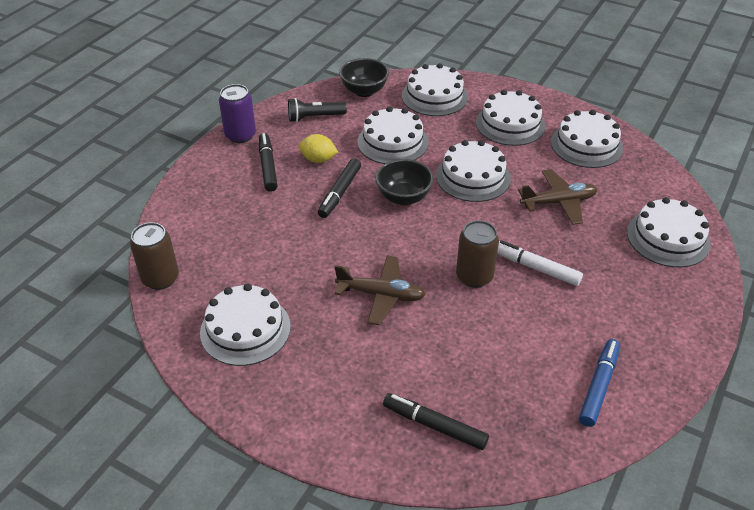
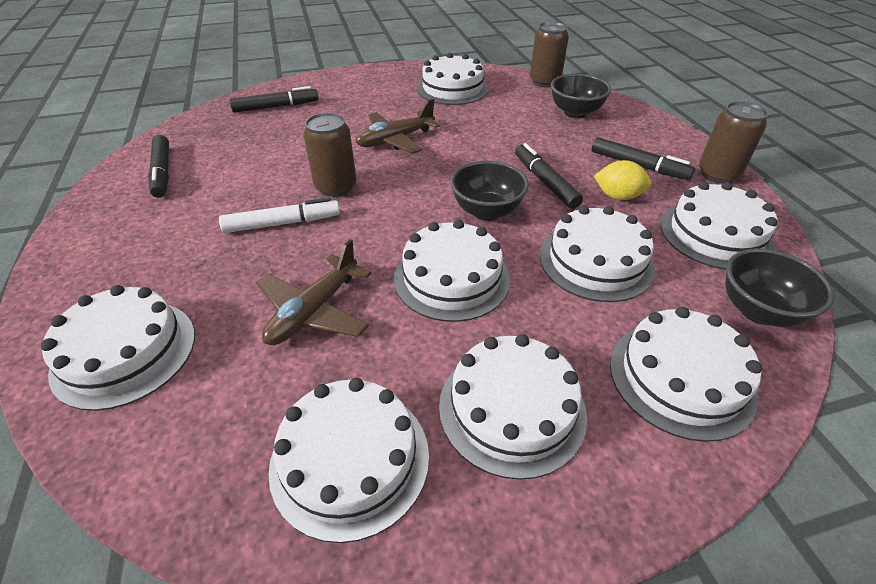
camera: 135 degrees right, 0 degrees up
purple can [219,84,256,143] -> brown can [699,101,768,183]
black flashlight [288,98,347,122] -> white cake [661,182,778,270]
yellow lemon [299,134,338,163] -> yellow lemon turned 45 degrees clockwise [594,160,652,200]
blue marker [579,339,620,427] -> black marker [148,135,169,198]
none -> black bowl [551,74,612,118]

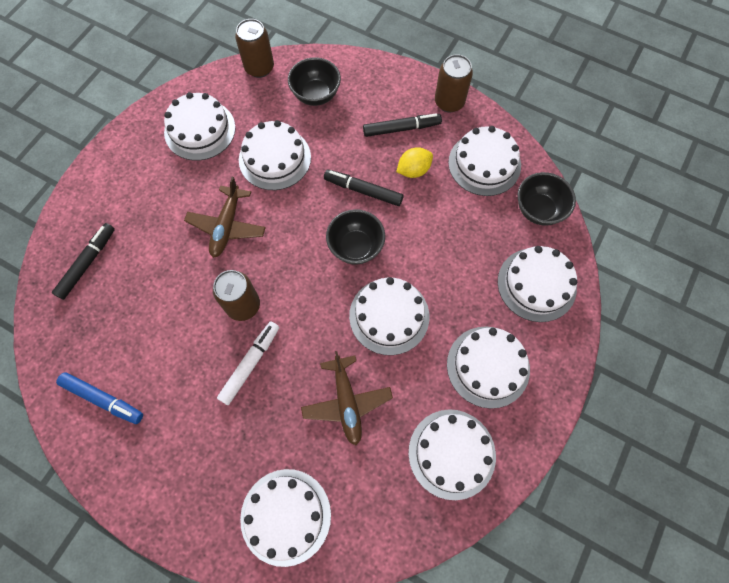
camera: 45 degrees left, 25 degrees up
black marker [148,135,169,198] -> blue marker [56,372,143,424]
white cake [540,206,655,302] -> white cake moved to [239,120,311,190]

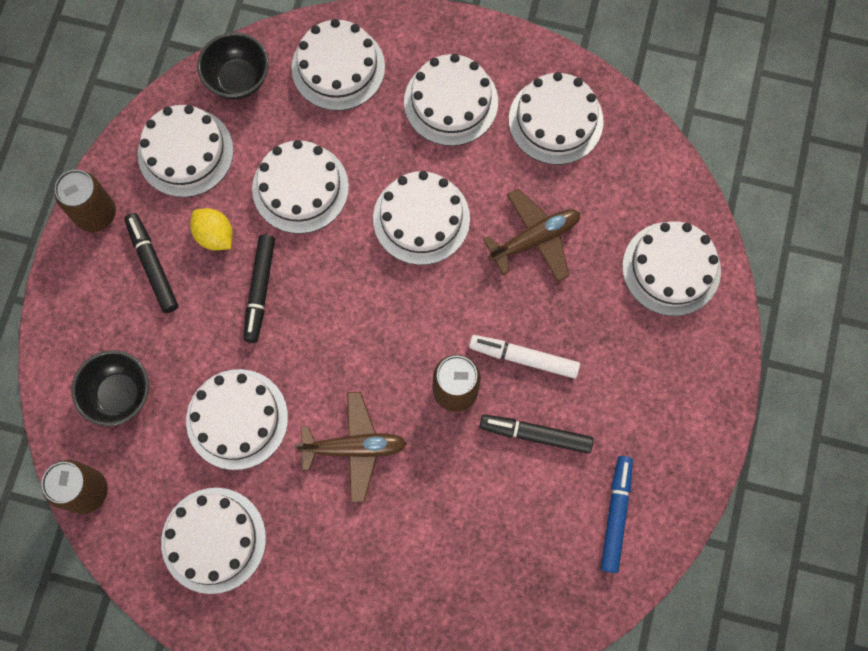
camera: 105 degrees left, 5 degrees up
black marker [52,223,115,300] -> black marker moved to [479,415,593,454]
black bowl [326,209,385,265] -> none
none -> white cake [252,140,349,234]

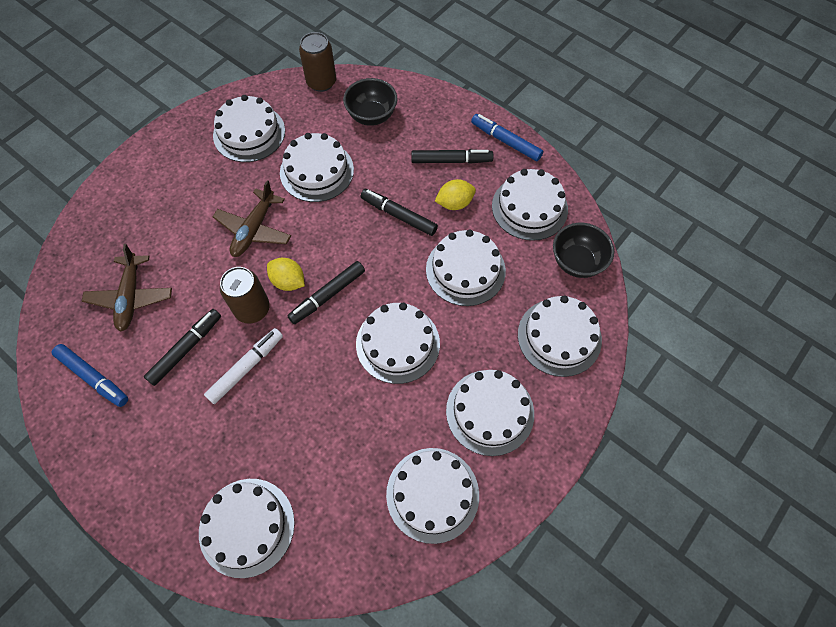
camera: 115 degrees right, 10 degrees down
brown can [55,170,116,232] -> blue marker [471,114,543,161]
brown plane [483,189,580,282] -> brown plane moved to [82,244,172,332]
none -> yellow lemon [267,258,305,291]
none -> black marker [287,261,365,324]

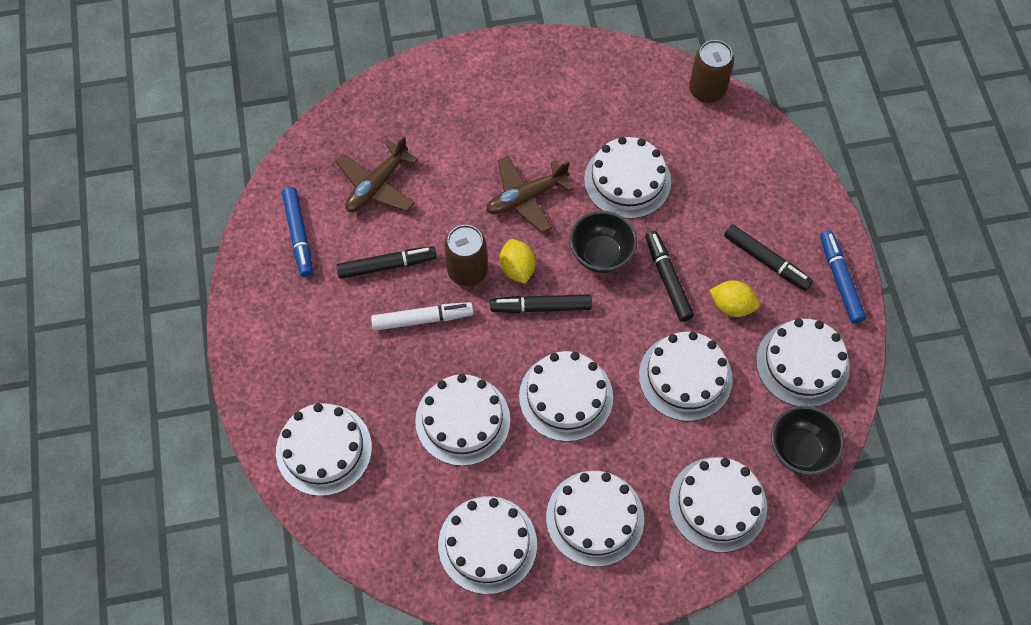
camera: 40 degrees right, 0 degrees up
white cake [213,95,285,162] -> white cake moved to [415,374,510,466]
black bowl [343,78,398,126] -> black bowl moved to [569,211,637,273]

